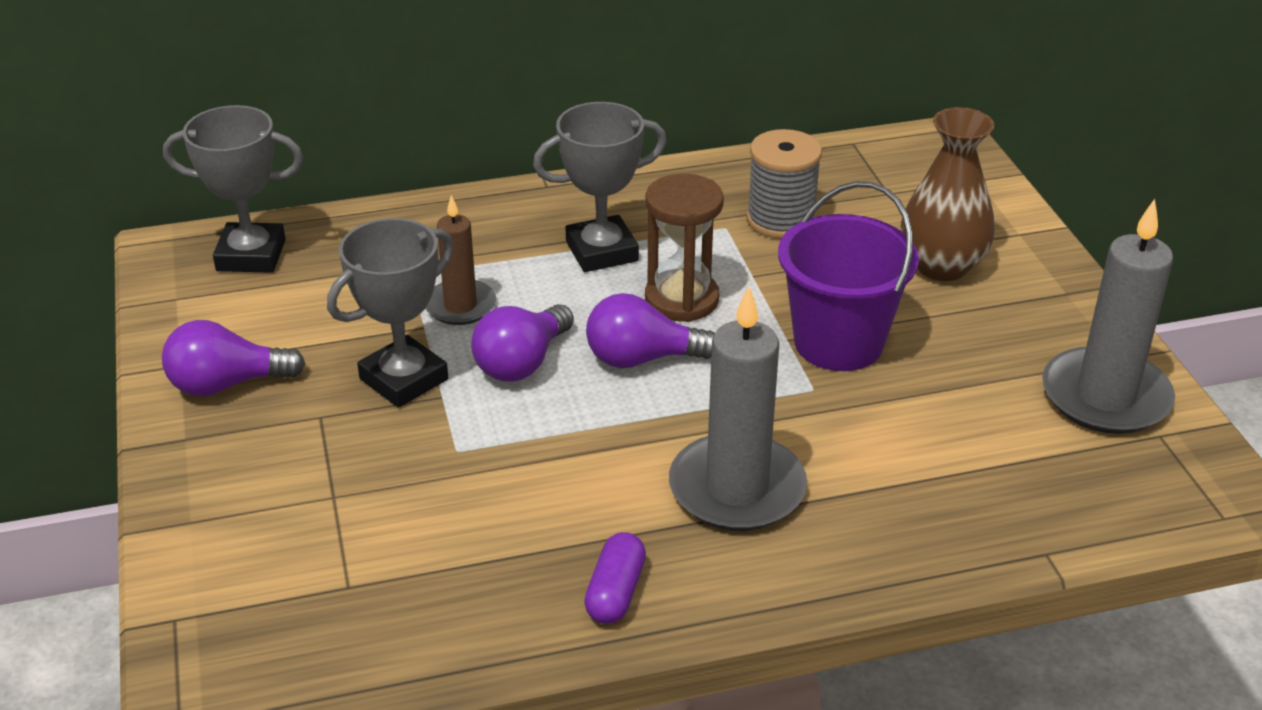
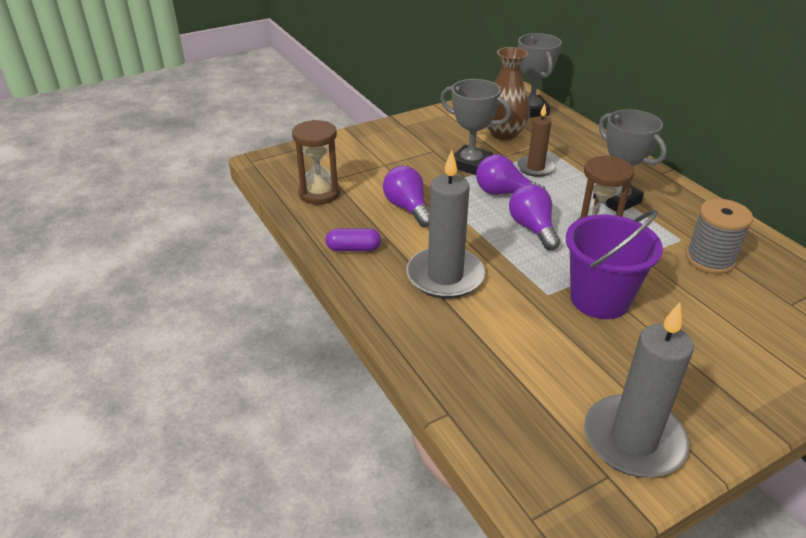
camera: 75 degrees right, 0 degrees up
purple light bulb [162,320,305,396] -> purple light bulb moved to [383,166,430,227]
brown vase [901,107,995,281] -> brown vase moved to [487,47,530,140]
none -> brown hourglass [292,120,341,205]

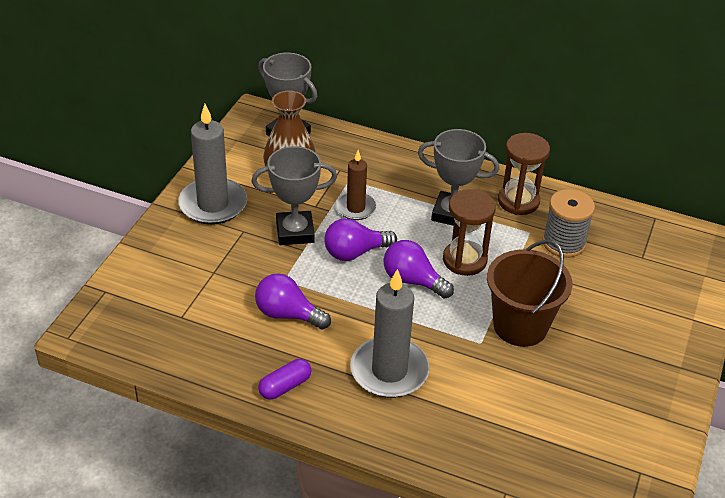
camera: 40 degrees left, 5 degrees up
brown hourglass [292,120,341,205] -> brown hourglass moved to [498,133,550,215]
purple bucket [566,210,663,319] -> brown bucket [487,240,573,347]
grey candle [584,302,694,477] -> grey candle moved to [178,104,247,225]

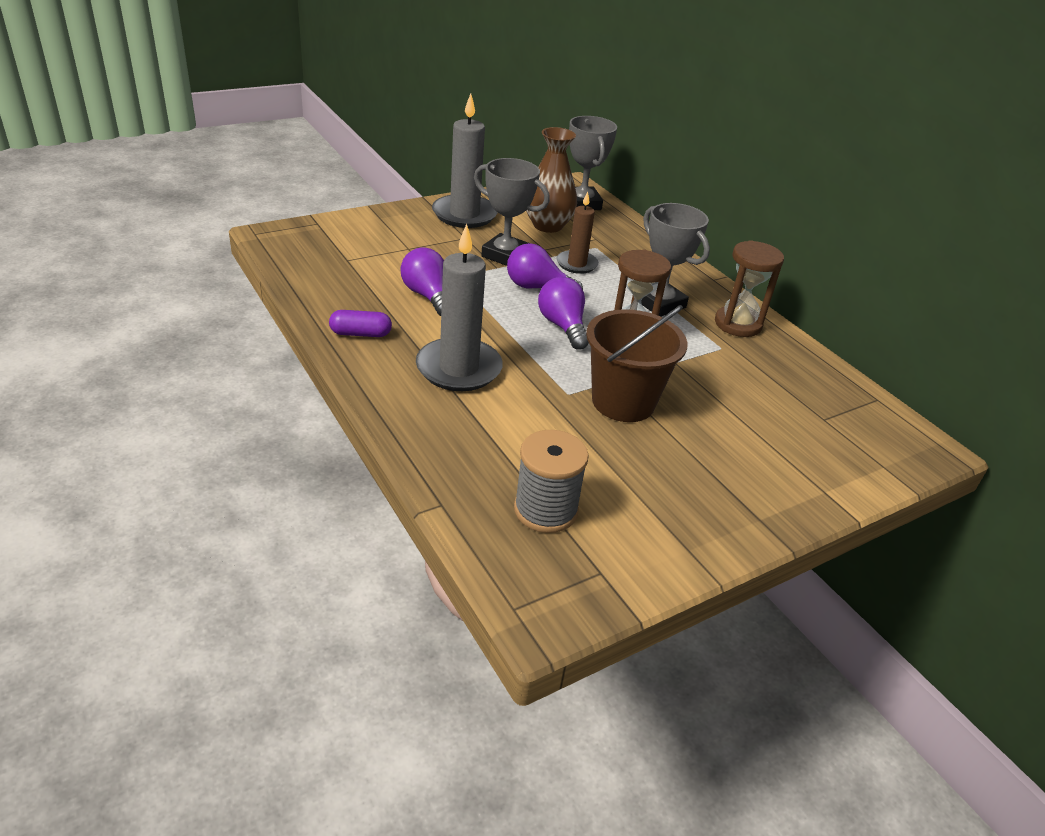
camera: 35 degrees right, 5 degrees down
grey spool [542,189,595,258] -> grey spool moved to [514,430,589,533]

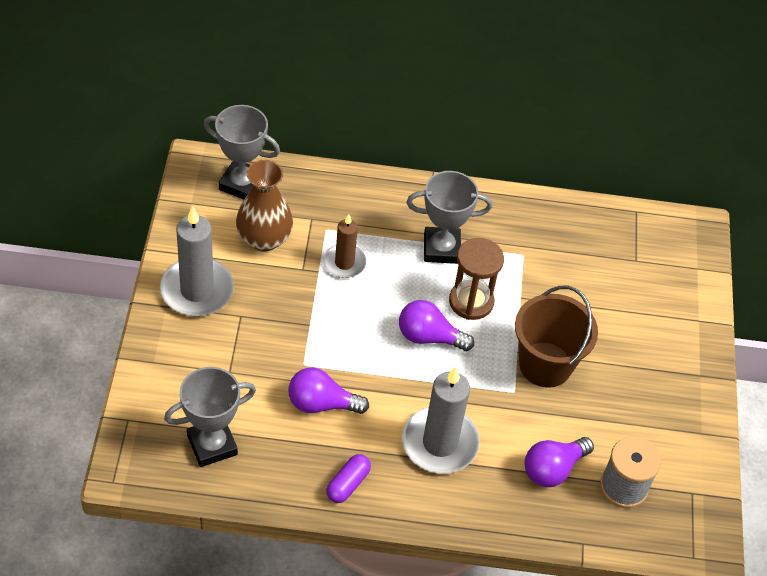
camera: 55 degrees left, 15 degrees up
grey trophy [474,158,550,266] -> grey trophy moved to [164,367,256,467]
purple light bulb [507,243,583,290] -> purple light bulb moved to [524,437,594,487]
brown hourglass [715,240,784,337] -> none

